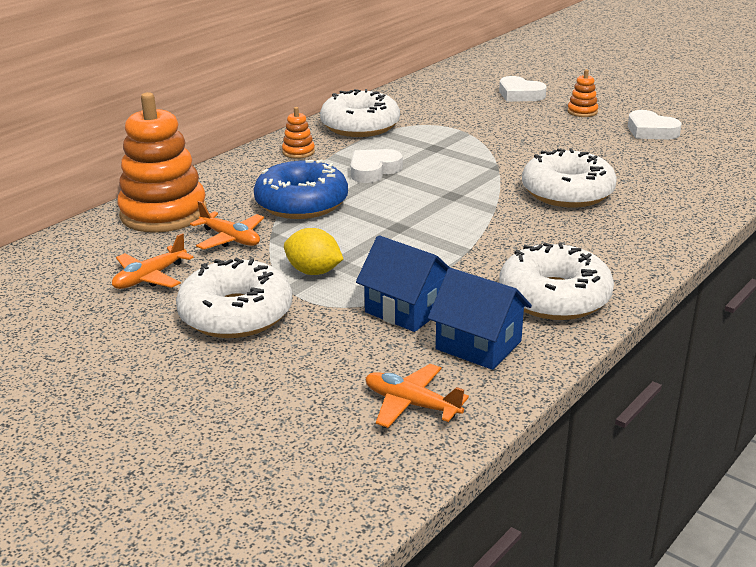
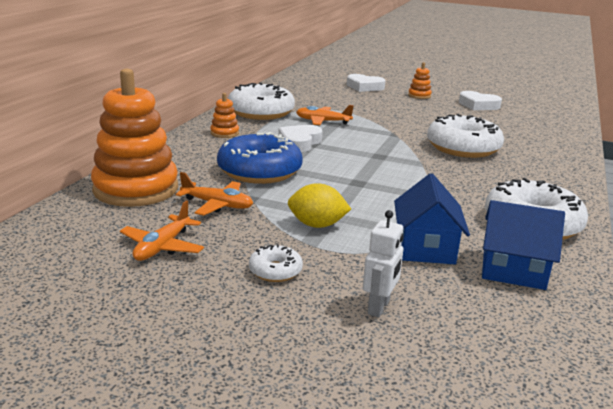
camera: 20 degrees left, 5 degrees down
white donut [176,258,292,338] -> white donut [249,244,303,282], size x0.47
blue house [356,235,450,332] -> blue house turned 75 degrees clockwise [394,173,470,264]
orange plane [366,364,469,428] -> orange plane moved to [296,105,354,125]
none -> white robot [363,210,403,317]

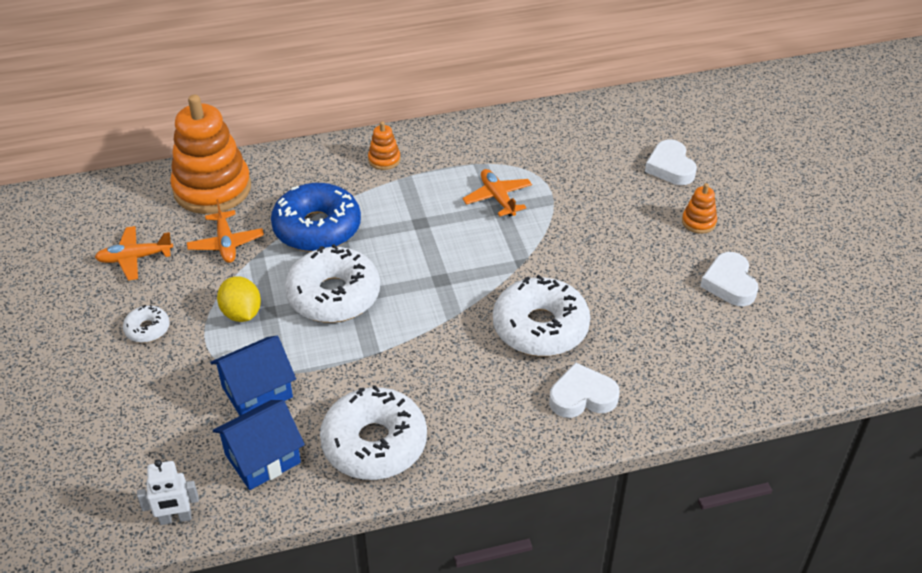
camera: 55 degrees right, 20 degrees up
white donut [228,82,295,120] -> white donut moved to [285,244,380,323]
white heart [278,125,323,152] -> white heart moved to [549,363,620,418]
white robot [363,210,403,317] -> white robot moved to [137,459,199,525]
blue house [482,200,565,290] -> blue house turned 75 degrees clockwise [213,400,305,490]

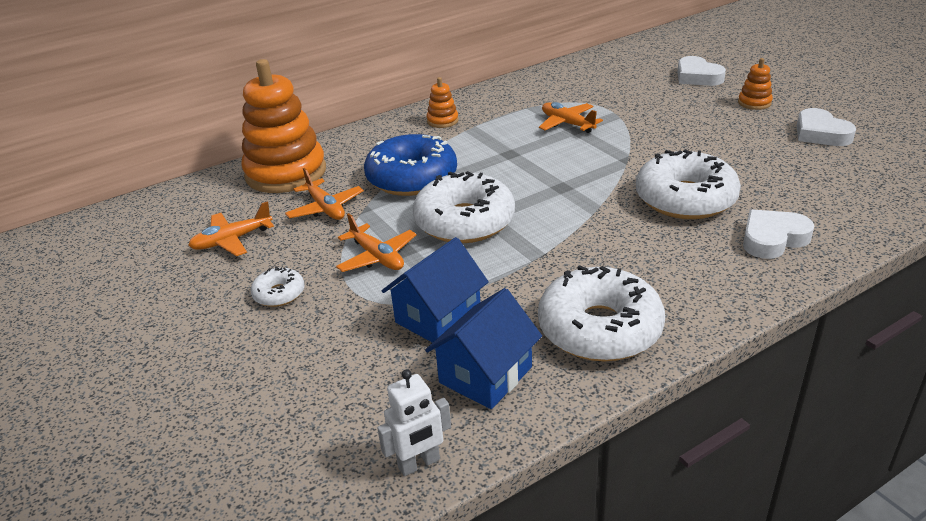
camera: 15 degrees left, 10 degrees down
yellow lemon [217,276,261,322] -> orange plane [336,213,417,272]

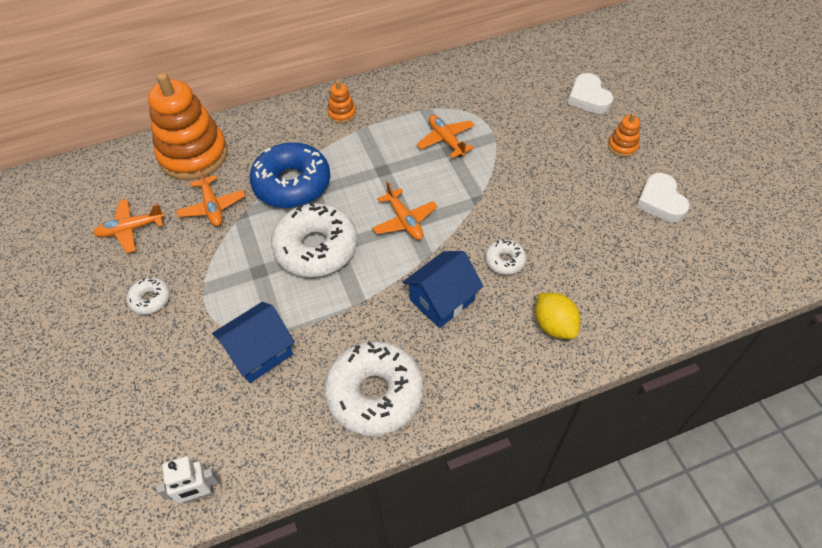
camera: 10 degrees right, 20 degrees up
orange plane [336,213,417,272] -> orange plane moved to [372,182,438,240]
blue house [425,288,542,409] -> blue house moved to [402,251,484,328]
white donut [636,150,741,219] -> white donut [485,239,526,275], size x0.47
white heart [743,209,814,259] -> yellow lemon [535,293,580,339]

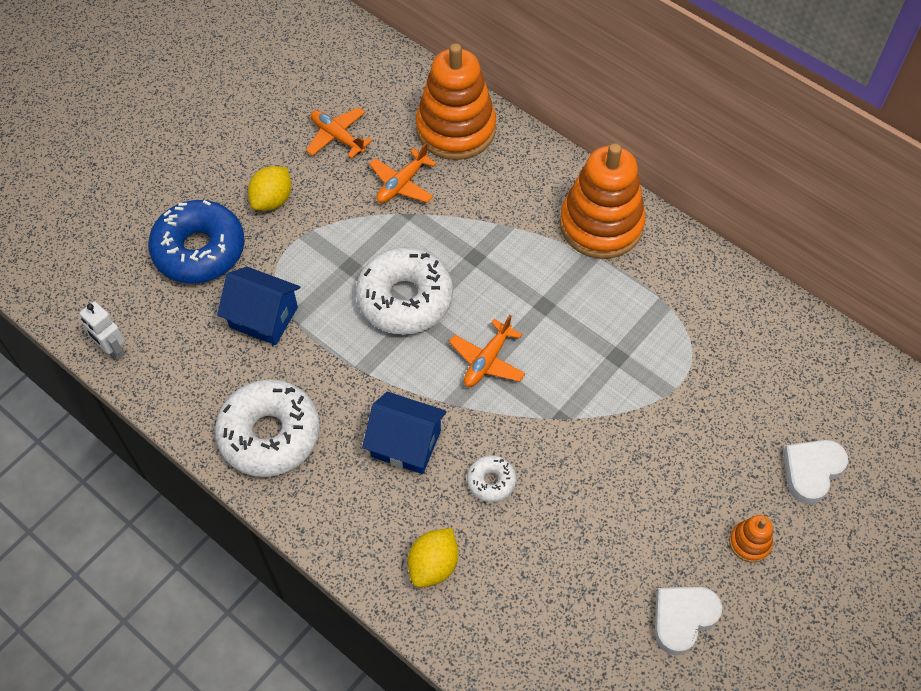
camera: 60 degrees right, 5 degrees up
white donut [127,277,170,315] -> yellow lemon [248,166,291,211]
blue donut [250,142,330,208] -> blue donut moved to [148,200,245,284]
orange stacking toy [327,80,356,123] -> orange stacking toy [560,143,646,259], size x2.33
orange plane [417,115,475,158] -> none

